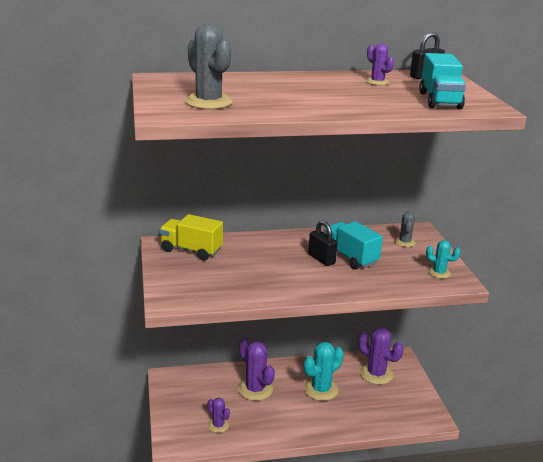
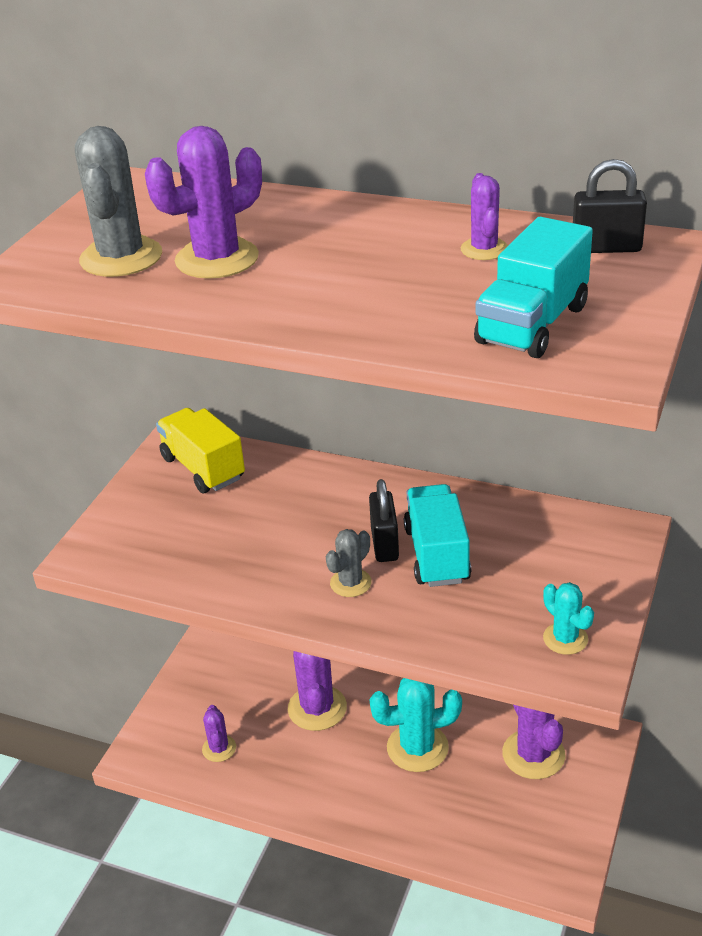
camera: 35 degrees right, 10 degrees up
grey cactus [395,211,416,247] -> grey cactus moved to [326,529,372,597]
none -> purple cactus [145,126,262,279]

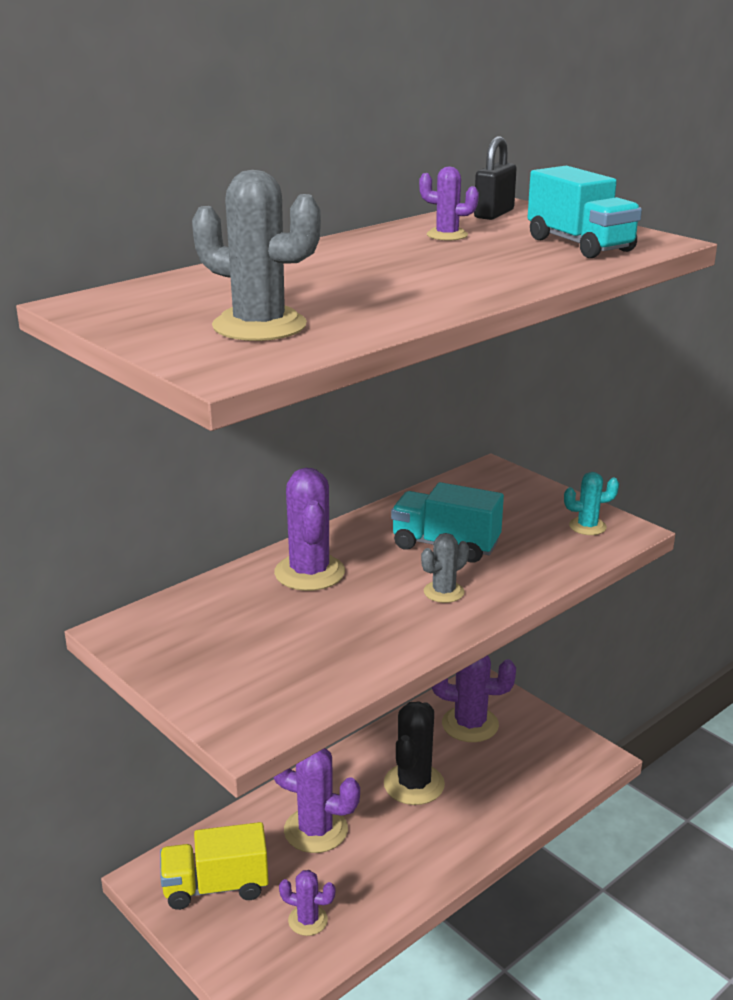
camera: 65 degrees left, 10 degrees down
purple cactus [145,126,262,279] -> purple cactus moved to [274,468,345,591]
yellow truck [156,408,245,493] -> yellow truck moved to [160,822,269,910]
grey cactus [326,529,372,597] -> grey cactus turned 75 degrees clockwise [421,533,469,603]
black padlock [369,479,399,562] -> none
turquoise cactus [369,678,462,772] -> black cactus [384,702,445,805]

